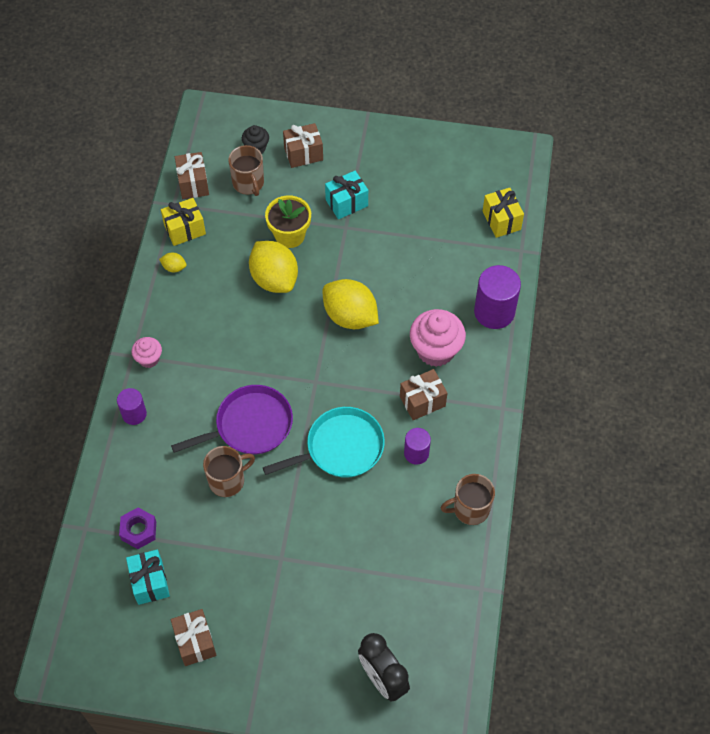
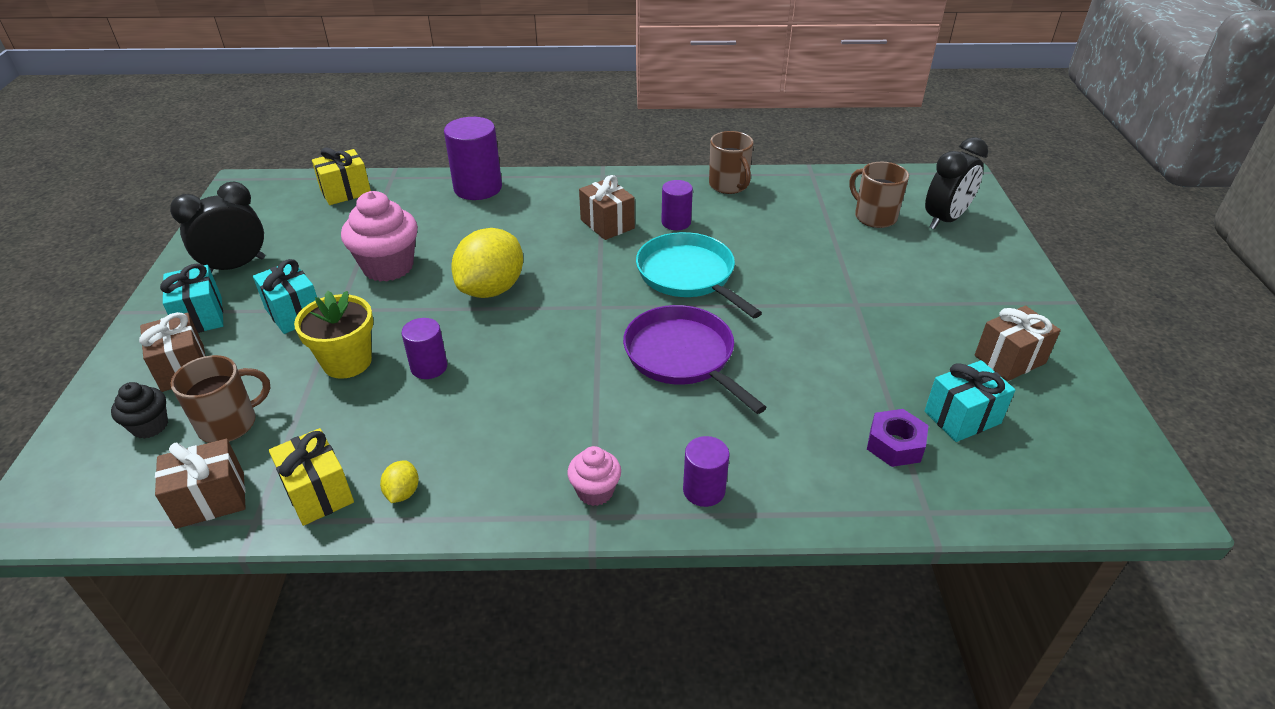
camera: 100 degrees left, 20 degrees down
brown mug [203,446,255,497] -> brown mug moved to [850,162,909,228]
yellow lemon [249,241,298,293] -> purple cylinder [402,318,447,379]
pink cupcake [410,309,466,367] -> pink cupcake moved to [341,191,418,282]
none -> turquoise gift [160,263,223,333]
none -> black clock [170,182,265,273]

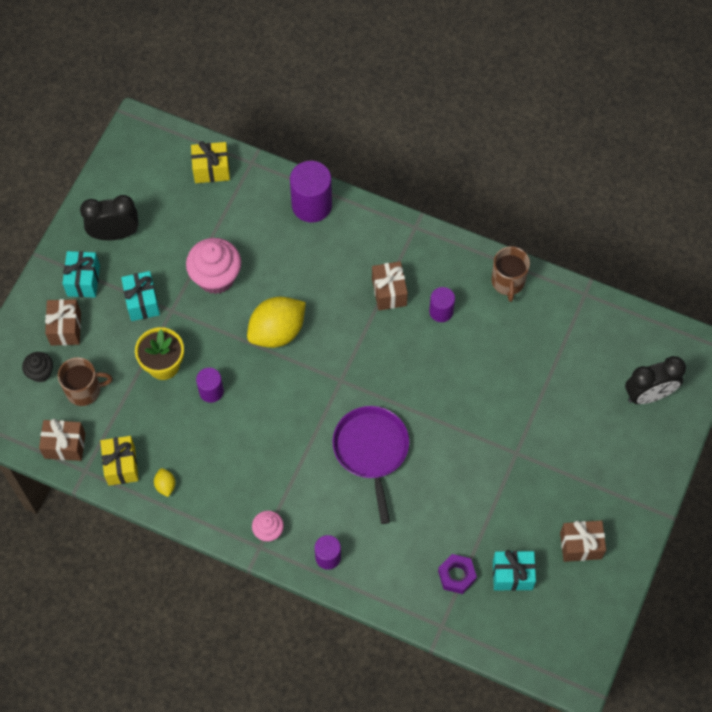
camera: 25 degrees right, 25 degrees up
yellow lemon [380,460,419,503] -> yellow lemon turned 45 degrees counterclockwise [154,468,176,497]
turquoise pan [636,232,762,318] -> none
brown mug [850,162,909,228] -> none

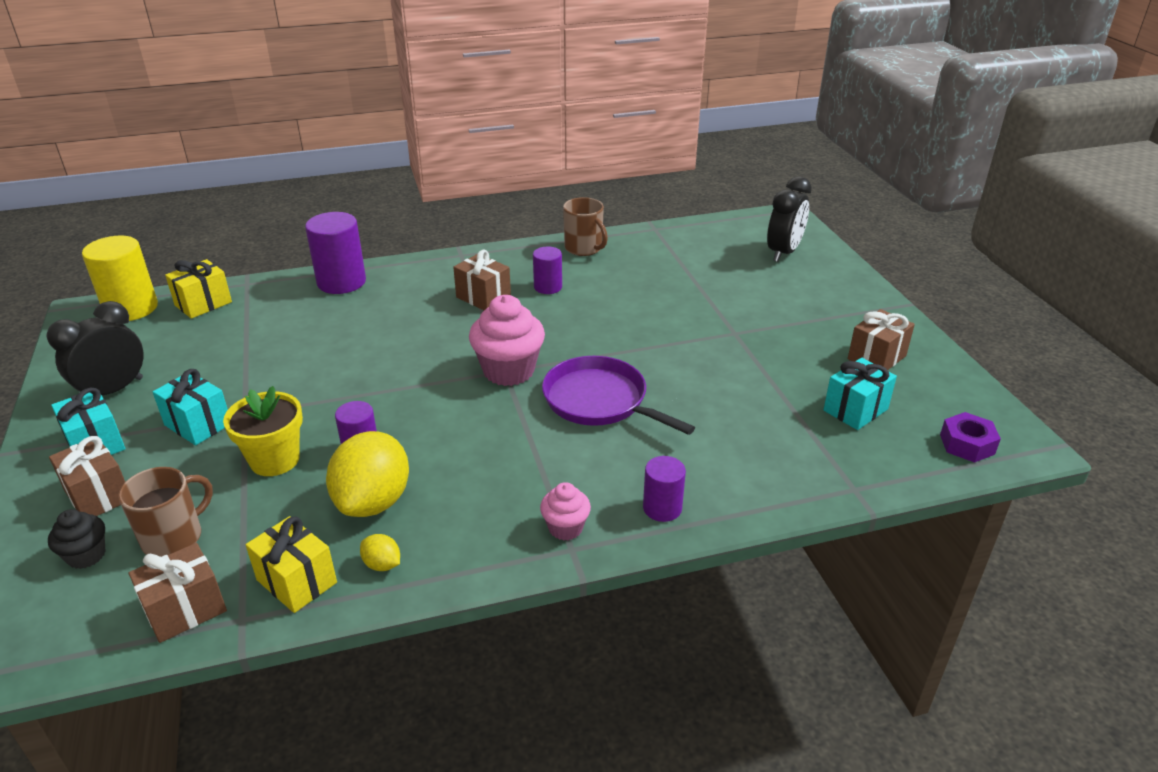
camera: 40 degrees left, 30 degrees down
pink cupcake [186,238,241,294] -> pink cupcake moved to [469,295,545,386]
yellow lemon [247,297,306,348] -> yellow lemon moved to [326,431,409,517]
purple nut [438,554,477,594] -> purple nut moved to [940,412,1001,463]
none -> yellow cylinder [82,236,158,321]

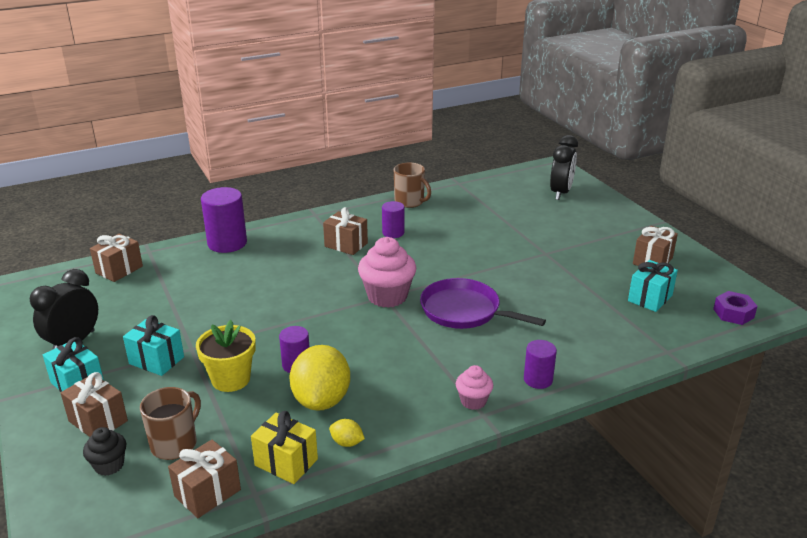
camera: 10 degrees left, 5 degrees down
yellow cylinder [82,236,158,321] -> none
yellow gift [165,259,232,319] -> brown gift [90,234,143,282]

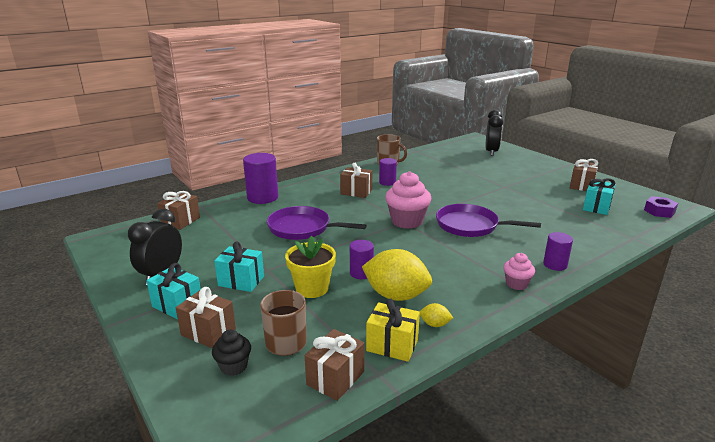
camera: 10 degrees left, 5 degrees down
yellow lemon [289,345,350,411] -> yellow lemon turned 60 degrees counterclockwise [362,249,432,301]
none -> purple pan [267,206,367,240]

